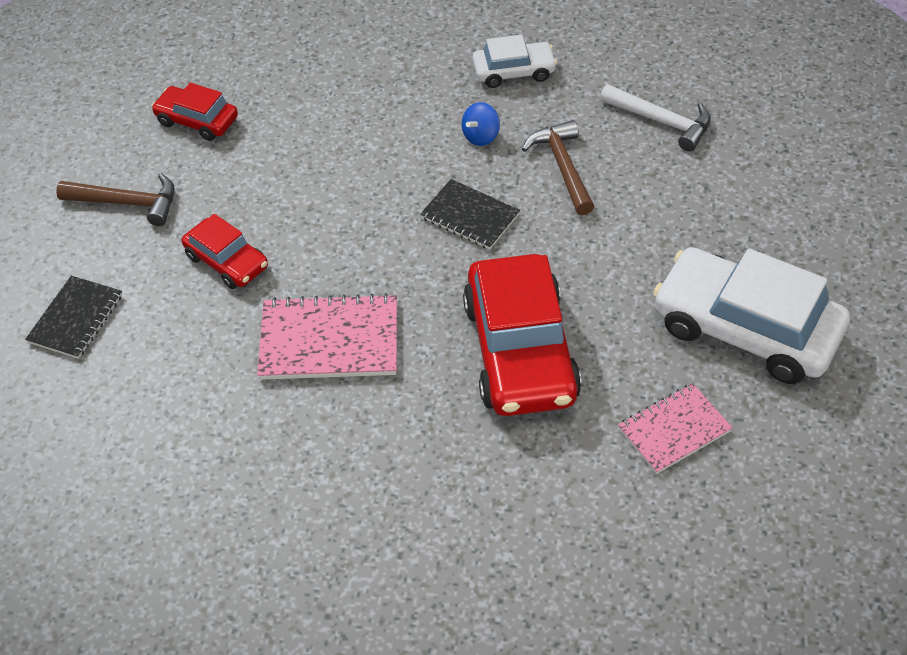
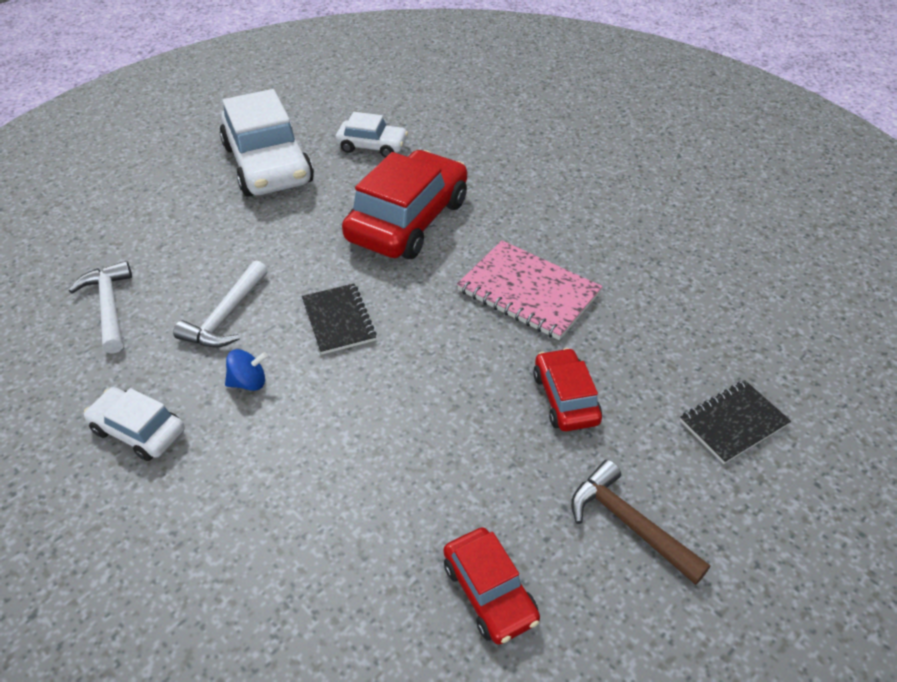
camera: 145 degrees left, 5 degrees down
brown hammer [522,120,594,215] -> white hammer [173,260,268,348]
pink notebook [618,383,733,474] -> white car [335,112,408,158]

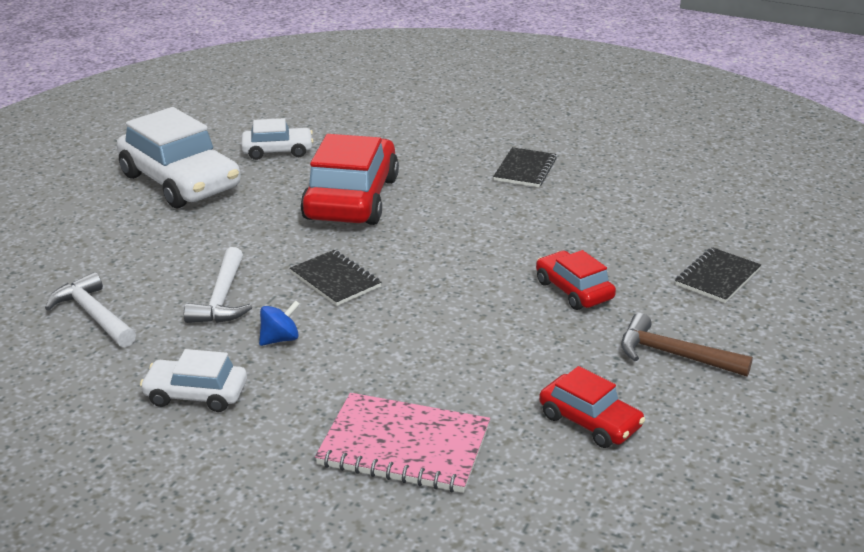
camera: 20 degrees left, 15 degrees down
pink notebook [457,240,602,340] -> pink notebook moved to [315,393,490,493]
none -> black notebook [493,147,557,187]

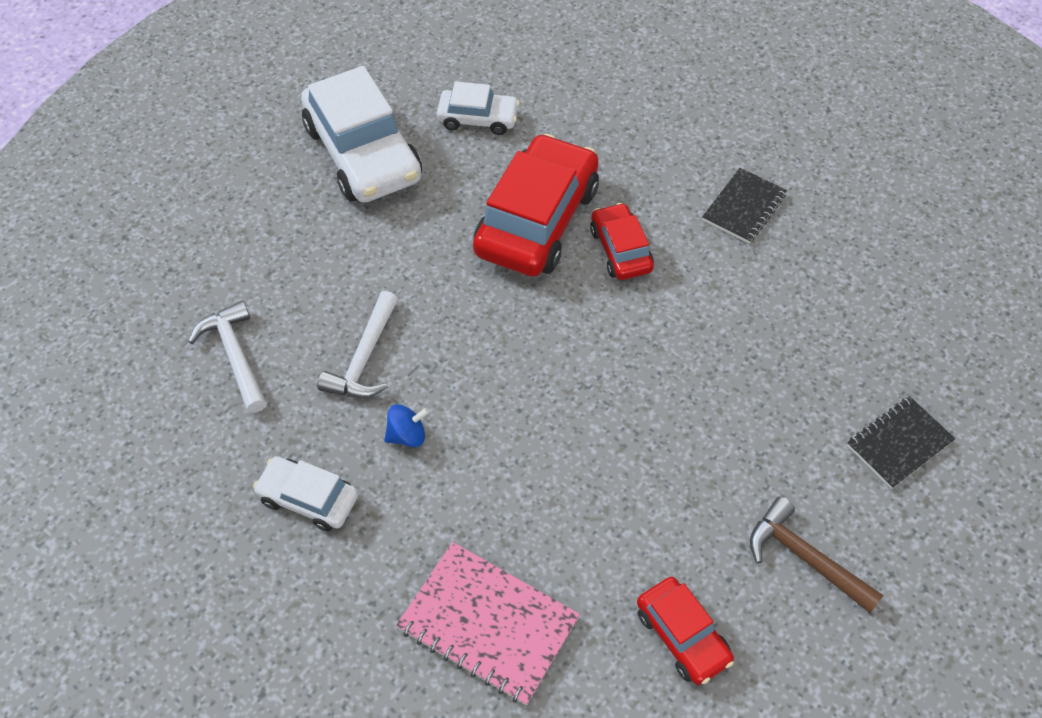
camera: 15 degrees right, 25 degrees up
black notebook [290,250,381,306] -> none
red car [536,250,616,310] -> red car moved to [590,203,654,280]

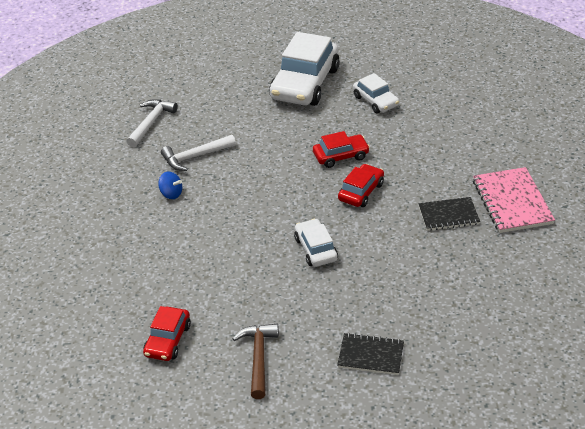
camera: 50 degrees right, 15 degrees down
white car [253,456,358,532] -> white car moved to [294,219,338,267]
pink notebook [396,542,580,705] -> pink notebook moved to [473,167,555,233]
red car [473,133,599,277] -> red car [313,131,370,168], size x0.52

